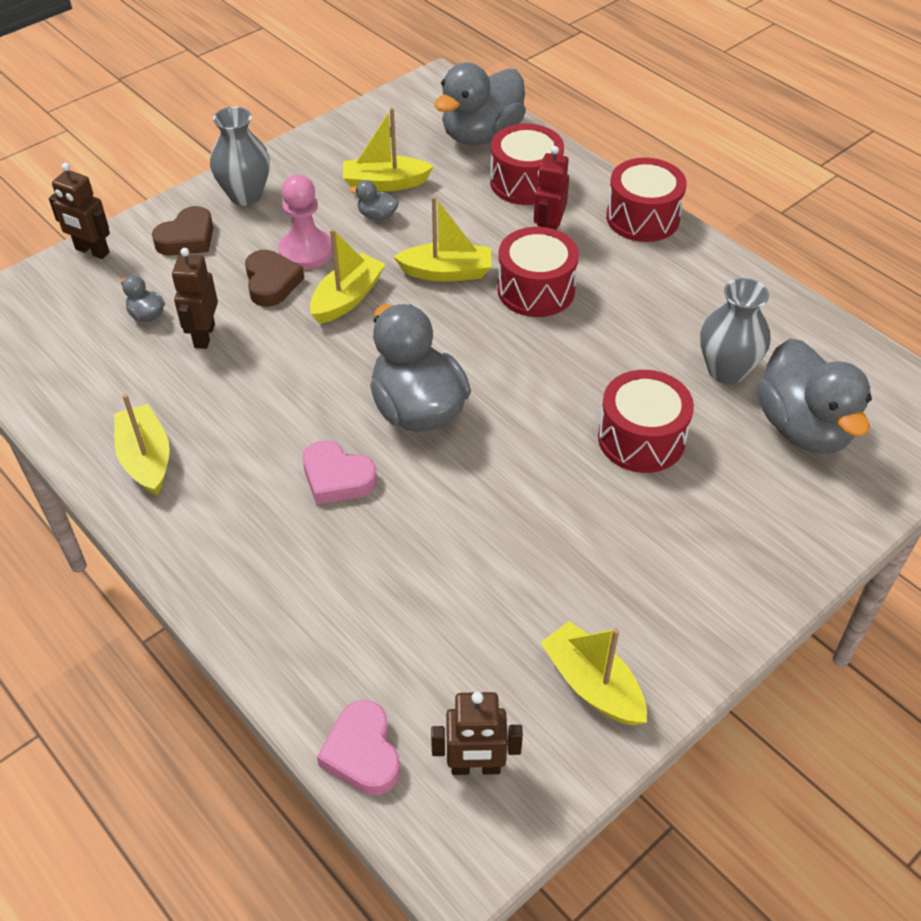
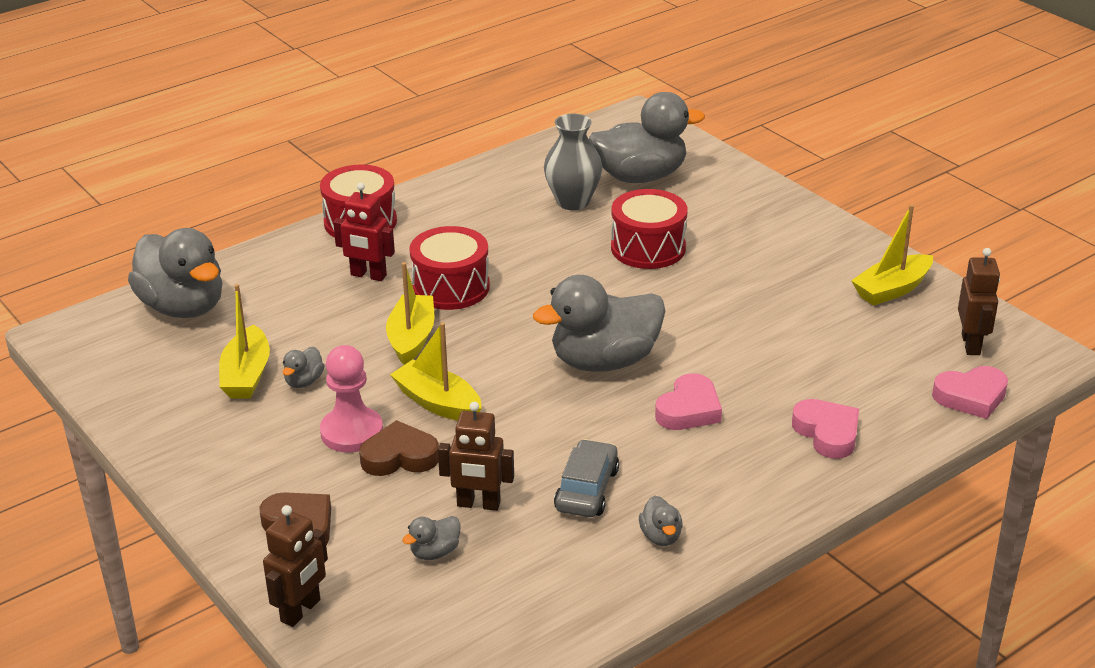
camera: 85 degrees left, 15 degrees down
yellow boat [114,394,170,496] -> grey duck [639,496,683,546]
grey vase [210,107,270,206] -> none
red drum [490,124,564,205] -> none
none -> grey car [554,439,619,517]
none -> pink heart [792,399,859,459]

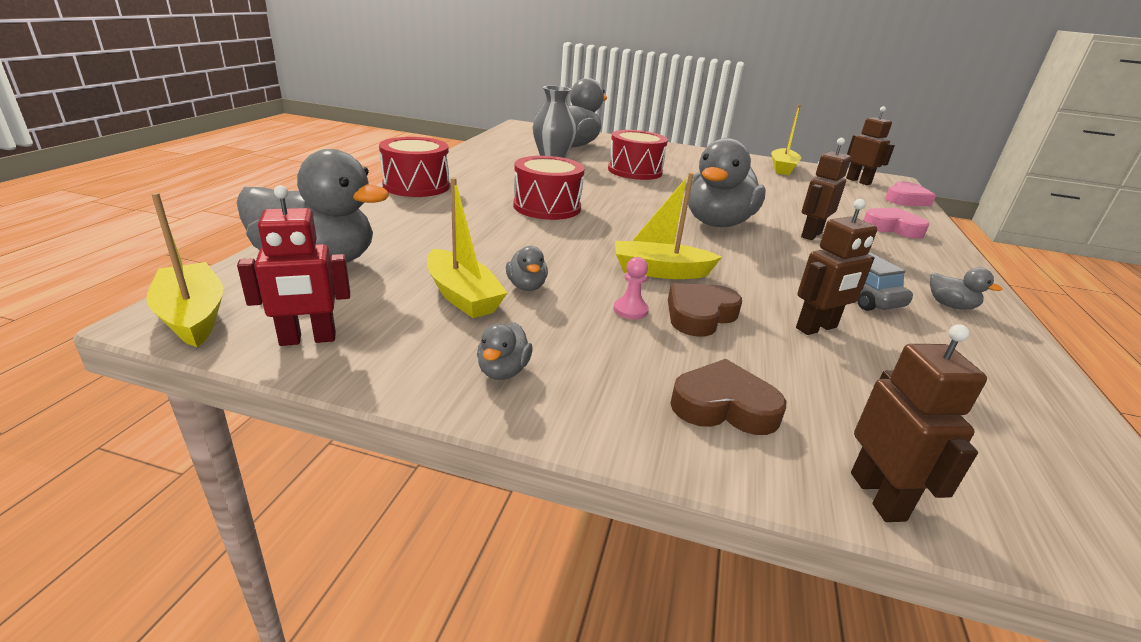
camera: 40 degrees left, 5 degrees down
pink pawn [320,345,383,452] -> pink pawn [613,257,649,319], size x0.51
red robot [333,183,395,281] -> red robot moved to [237,185,350,346]
yellow boat [386,262,434,365] -> yellow boat moved to [146,193,223,347]
grey duck [402,516,460,560] -> grey duck moved to [477,323,533,380]
pink heart [655,373,722,430] -> brown robot [801,138,851,240]

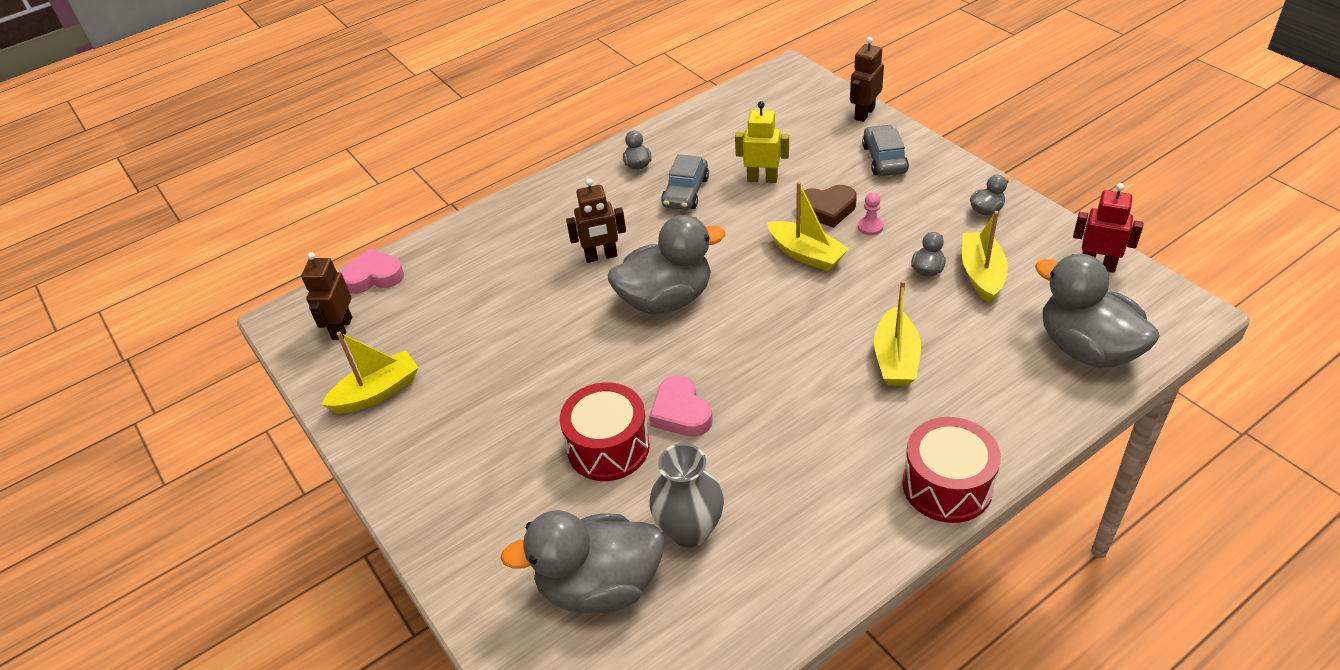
camera: 135 degrees left, 15 degrees up
yellow boat [146,193,223,347] -> yellow boat moved to [874,280,921,386]
red drum [513,156,585,220] -> none
brown heart [670,359,786,435] -> grey car [862,125,909,176]
brown robot [796,199,877,335] -> yellow robot [735,101,789,183]
pink heart [863,208,929,239] -> pink heart moved to [649,376,713,437]

